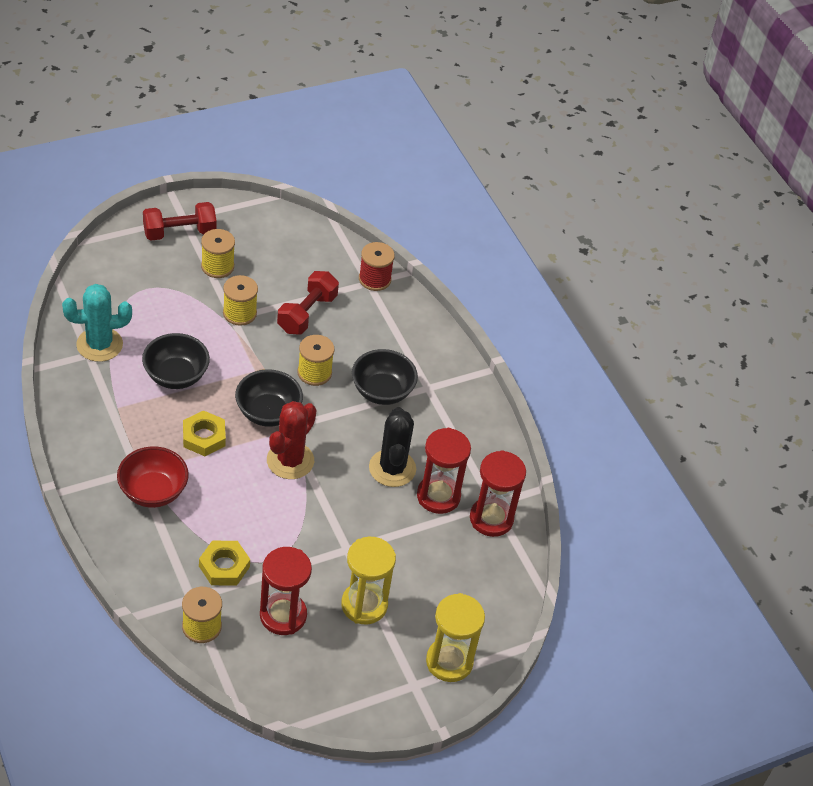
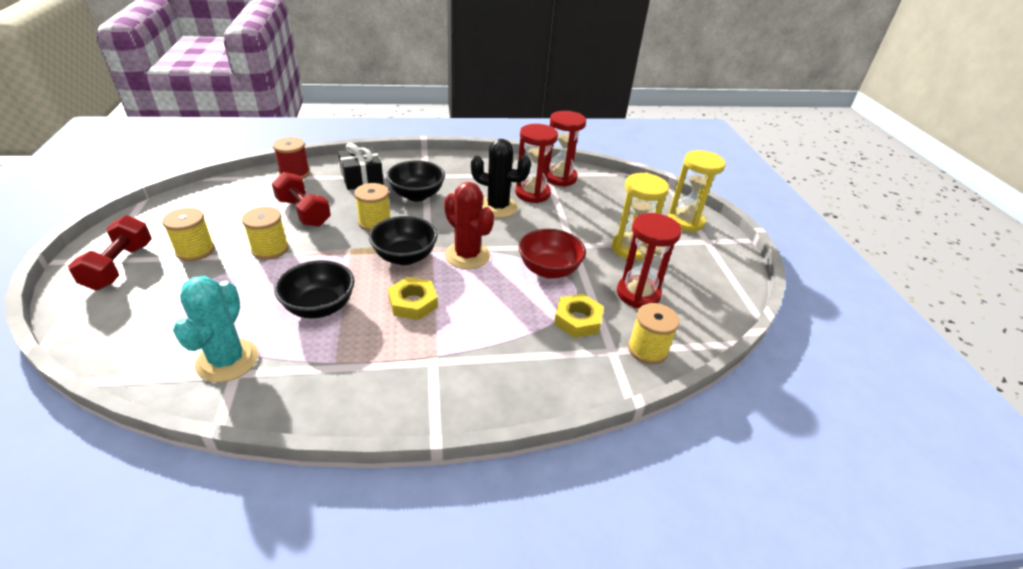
camera: 70 degrees left, 10 degrees down
red bowl [117,446,189,508] -> red bowl moved to [519,229,586,279]
none -> black gift [338,143,383,190]

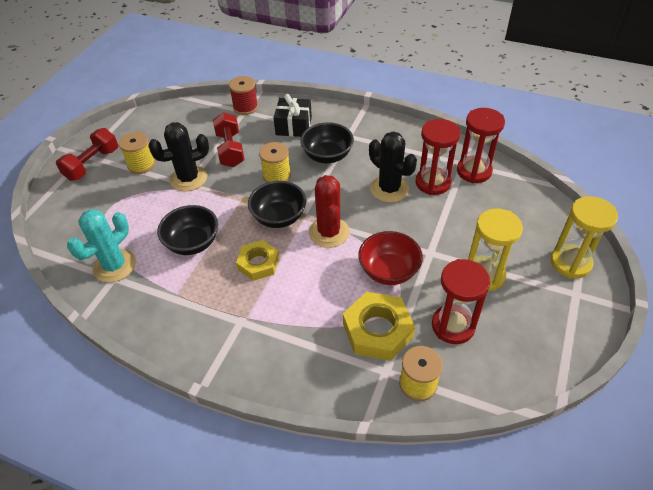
camera: 35 degrees right, 10 degrees up
yellow spool [242,207,289,260] -> black cactus [148,122,209,191]
yellow nut [554,294,604,338] -> yellow nut [343,291,415,361], size x1.51

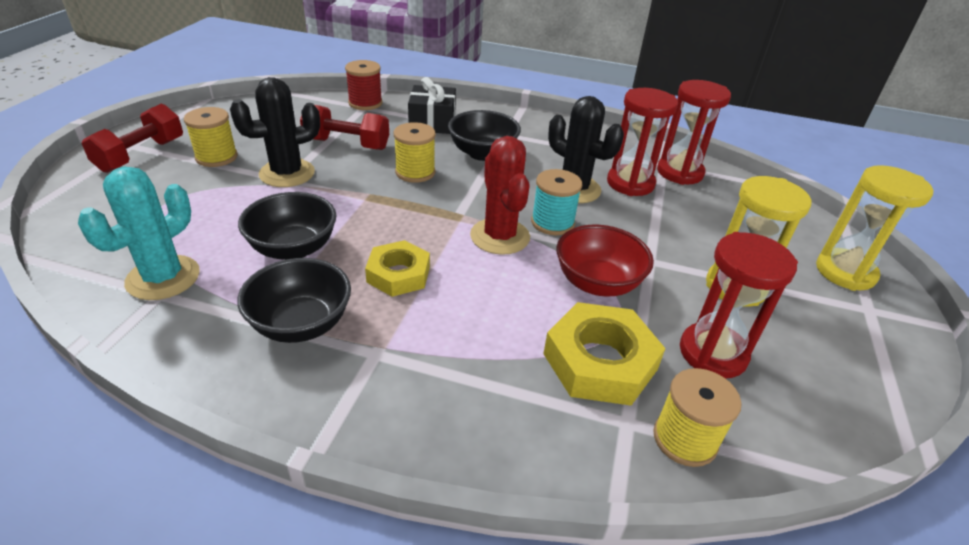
camera: 10 degrees left, 10 degrees down
red dumbbell [213,112,245,167] -> red dumbbell turned 60 degrees counterclockwise [300,105,389,150]
black bowl [248,181,306,228] -> black bowl moved to [237,258,351,343]
none -> turquoise spool [531,169,582,235]

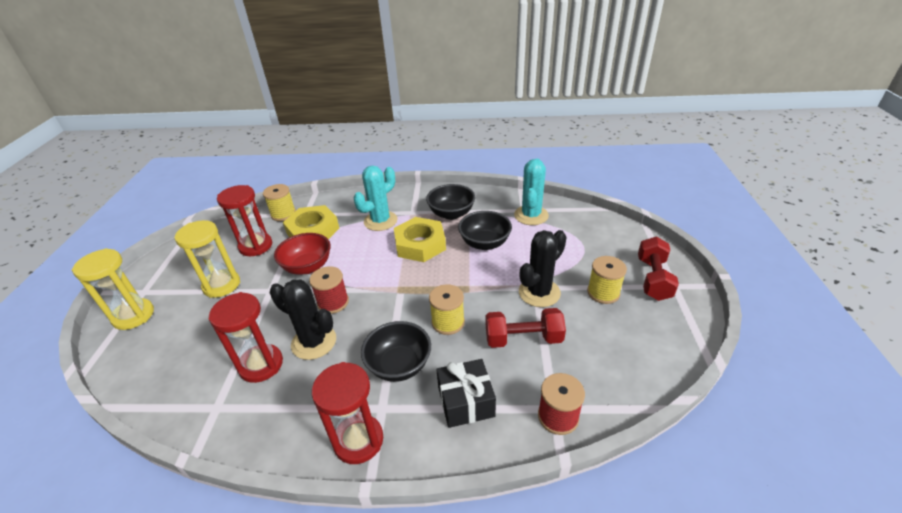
camera: 170 degrees right, 0 degrees up
yellow nut [365,240,430,297] -> yellow nut [394,217,446,262], size x1.51
red cactus [470,136,530,255] -> none
turquoise spool [531,169,582,235] -> red spool [309,266,349,314]
red hourglass [657,80,731,185] -> red hourglass moved to [312,362,383,464]
none -> turquoise cactus [354,166,397,231]

